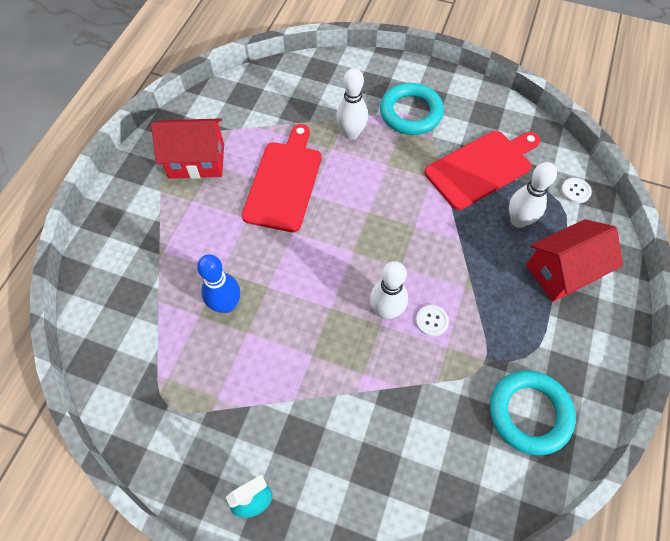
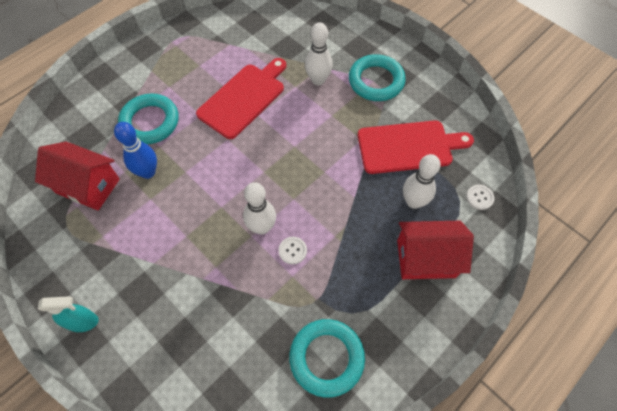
camera: 25 degrees right, 0 degrees up
red house [151,118,224,179] -> red house moved to [35,141,120,211]
none -> turquoise ring [118,94,178,144]

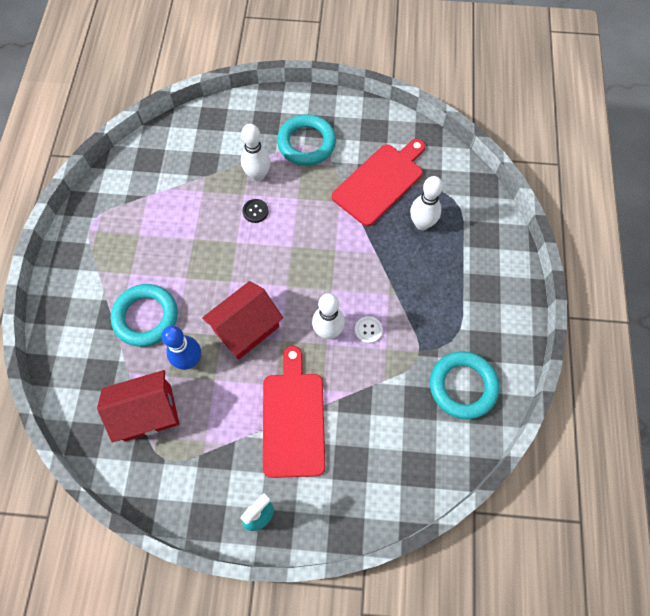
camera: 40 degrees left, 5 degrees up
red cutting board [196,58,286,139] -> red cutting board moved to [263,346,325,478]
red house [397,221,474,279] -> red house moved to [202,281,283,360]
white button [466,185,494,210] -> none
none -> black button [242,199,269,223]

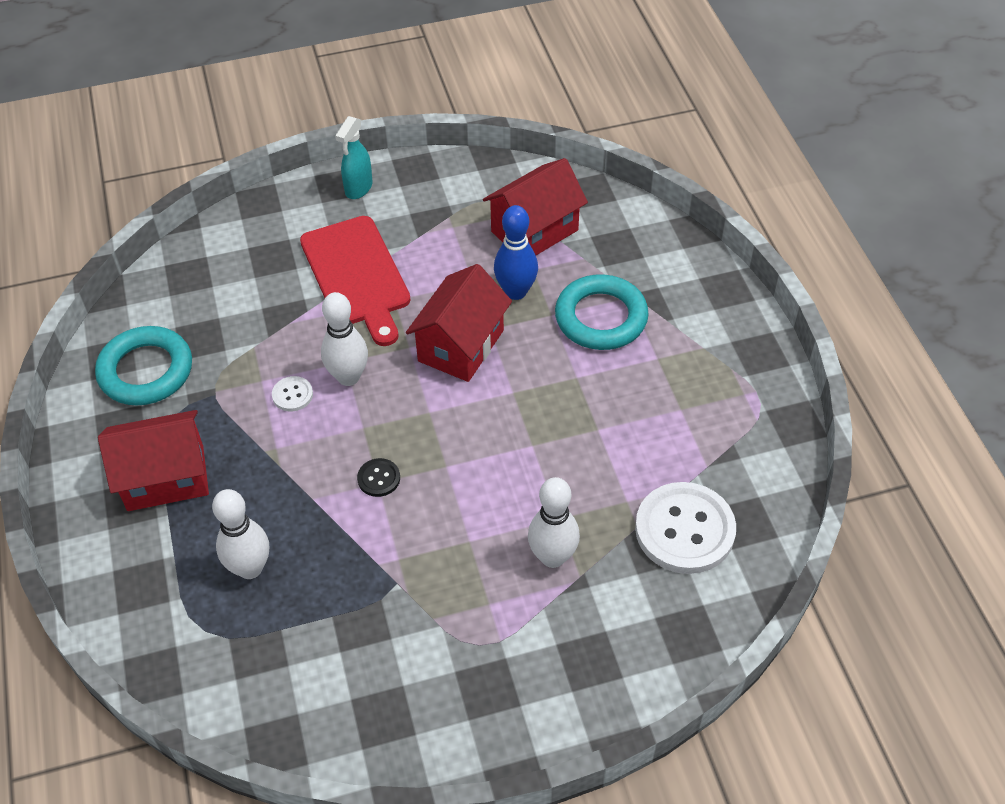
camera: 160 degrees right, 15 degrees down
black button [242,199,269,223] -> black button moved to [357,458,400,497]
turquoise ring [277,114,336,166] -> none
red cutting board [332,139,426,226] -> none
none -> red house [98,410,209,511]
none -> white button [635,482,736,574]

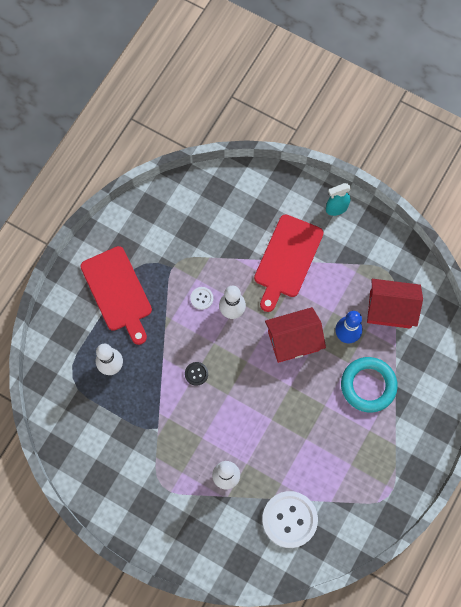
camera: 45 degrees right, 20 degrees up
turquoise ring [95,326,192,405] -> none
red house [98,410,209,511] -> red cutting board [80,246,152,345]

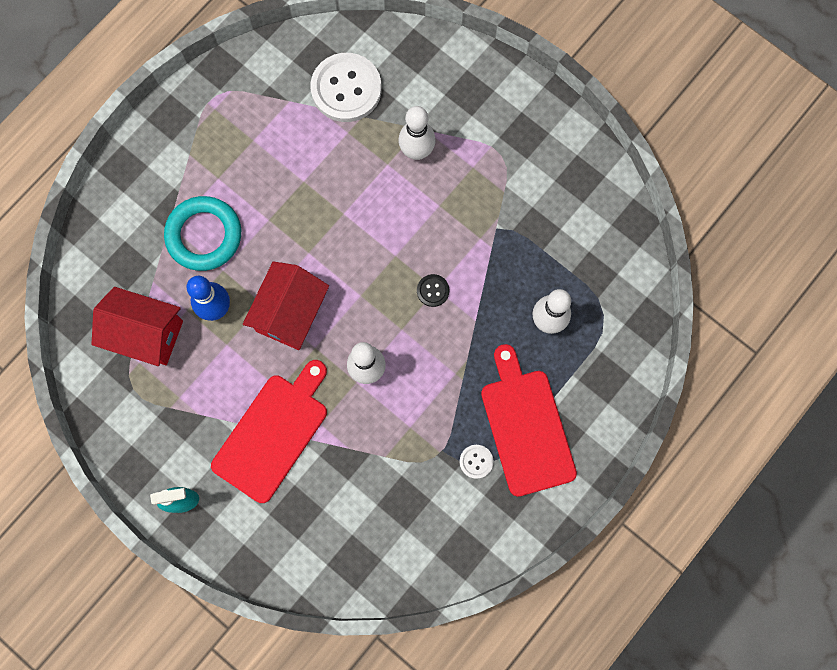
camera: 170 degrees left, 5 degrees up
white button [190,287,213,310] -> white button moved to [460,445,493,479]
red house [265,307,326,363] -> red house turned 60 degrees counterclockwise [243,261,329,350]

